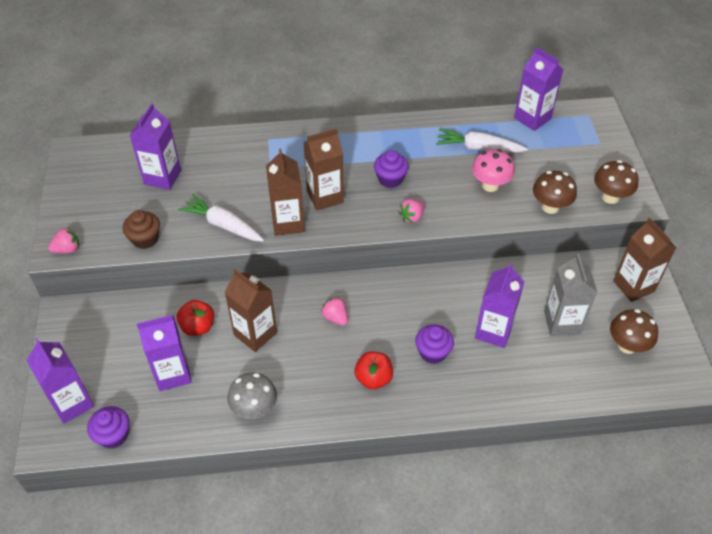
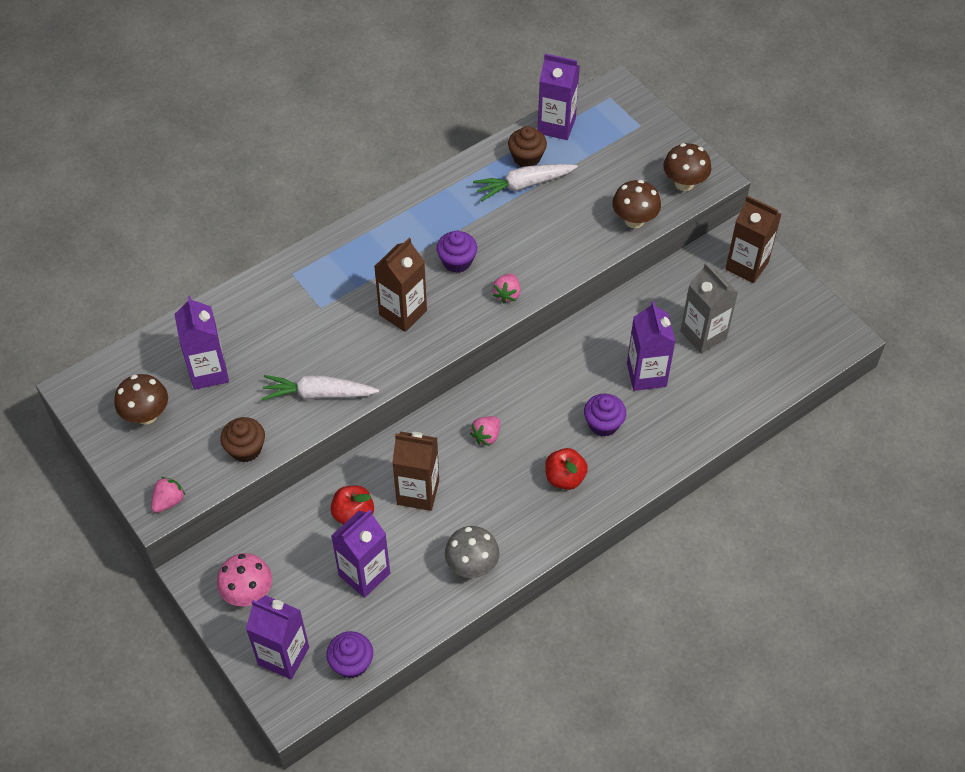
camera: 30 degrees left, 5 degrees up
brown carton [266,148,305,236] -> none
pink strawberry [321,296,348,326] -> pink strawberry turned 75 degrees counterclockwise [470,416,500,446]
pink mushroom [472,149,515,192] -> pink mushroom moved to [217,553,272,606]
brown mushroom [610,309,658,354] -> brown mushroom moved to [114,374,168,425]
none -> brown cupcake [508,126,547,167]

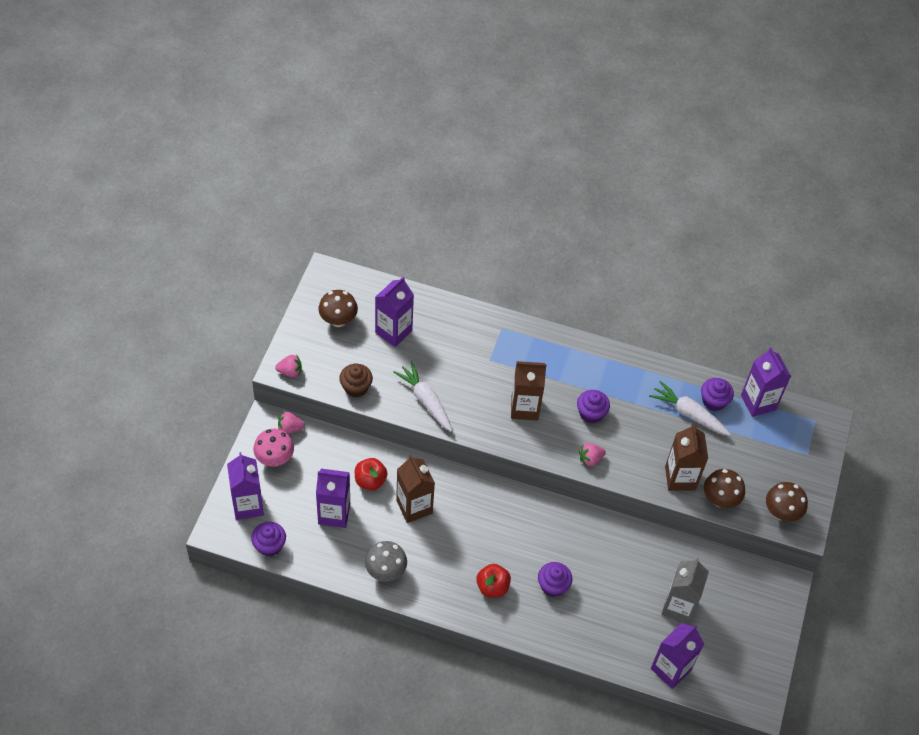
camera: 50 degrees right, 0 degrees up
pink strawberry [470,416,500,446] -> pink strawberry moved to [278,412,304,434]
brown cupcake [508,126,547,167] -> purple cupcake [701,378,734,411]
purple carton [627,301,675,391] -> purple carton moved to [651,623,704,689]
brown carton [725,196,782,283] -> brown carton moved to [665,424,708,491]

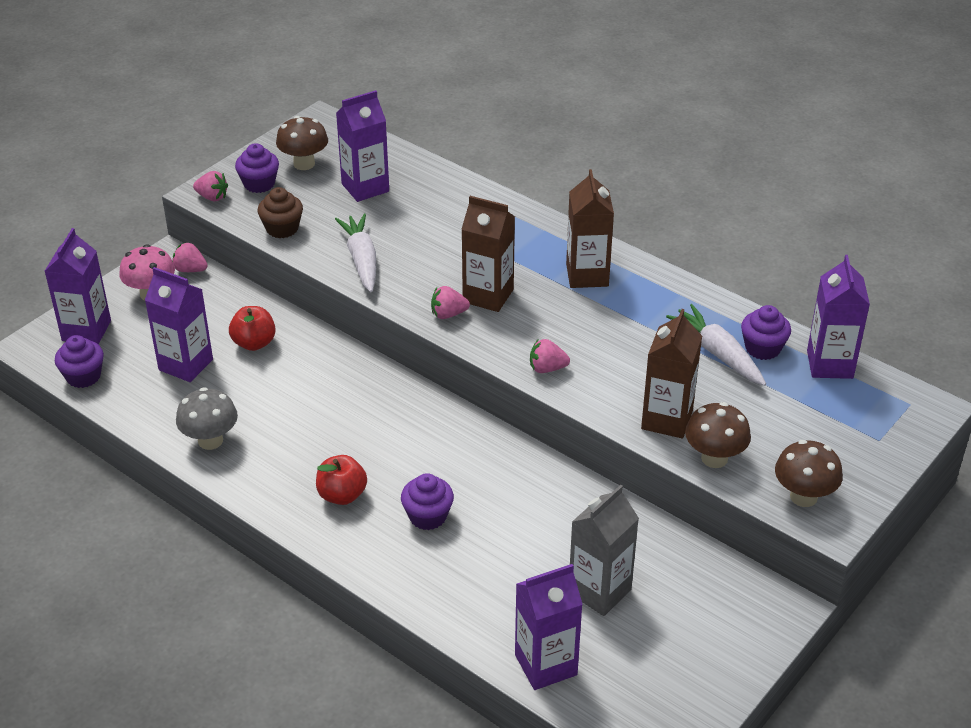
camera: 25 degrees right, 15 degrees down
brown carton [396,455,435,523] -> brown carton moved to [566,169,614,288]
purple cupcake [577,390,610,423] -> purple cupcake moved to [235,143,279,193]
none -> pink strawberry [431,286,470,319]

